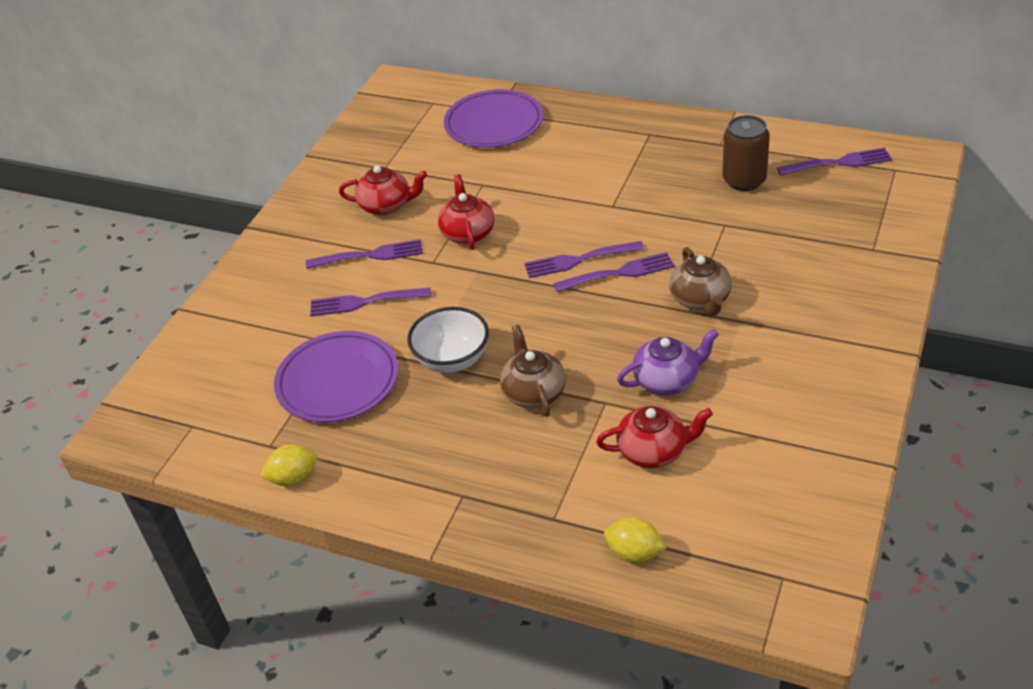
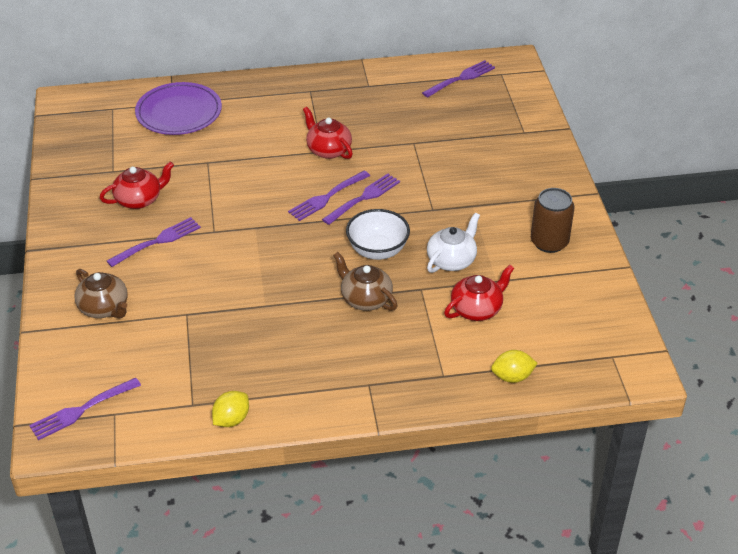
camera: 35 degrees left, 0 degrees up
purple plate [274,331,398,423] -> none
purple fork [310,288,431,316] -> purple fork moved to [29,378,141,440]
white bowl [407,307,489,373] -> white bowl moved to [346,209,410,260]
red teapot [438,174,495,250] -> red teapot moved to [303,107,353,159]
purple teapot [617,329,719,395] -> white teapot [427,212,480,273]
brown teapot [669,247,732,315] -> brown teapot moved to [74,269,128,318]
brown can [722,115,770,191] -> brown can moved to [531,188,574,253]

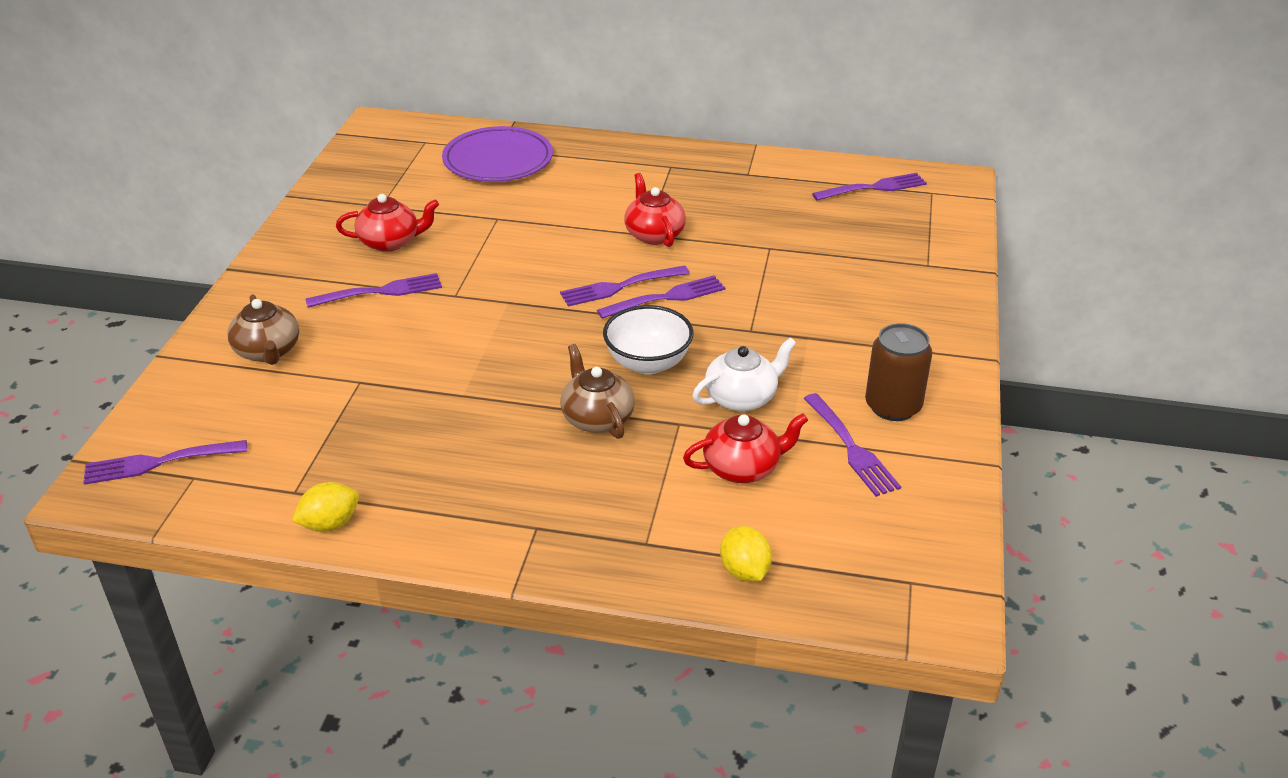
camera: 20 degrees right, 5 degrees down
yellow lemon [491,350,538,383] -> yellow lemon turned 60 degrees clockwise [720,526,772,582]
none -> purple fork [803,393,901,497]

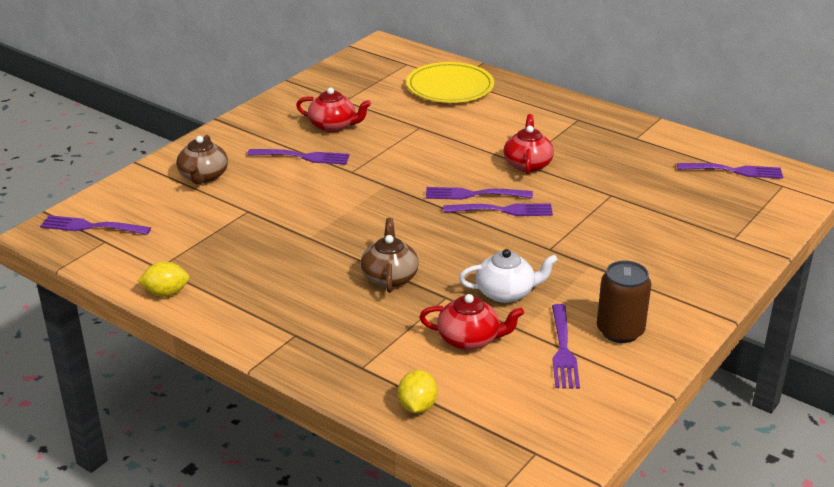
camera: 25 degrees right, 5 degrees down
purple plate [442,126,553,182] -> yellow plate [406,62,494,103]
white bowl [603,305,694,375] -> none

